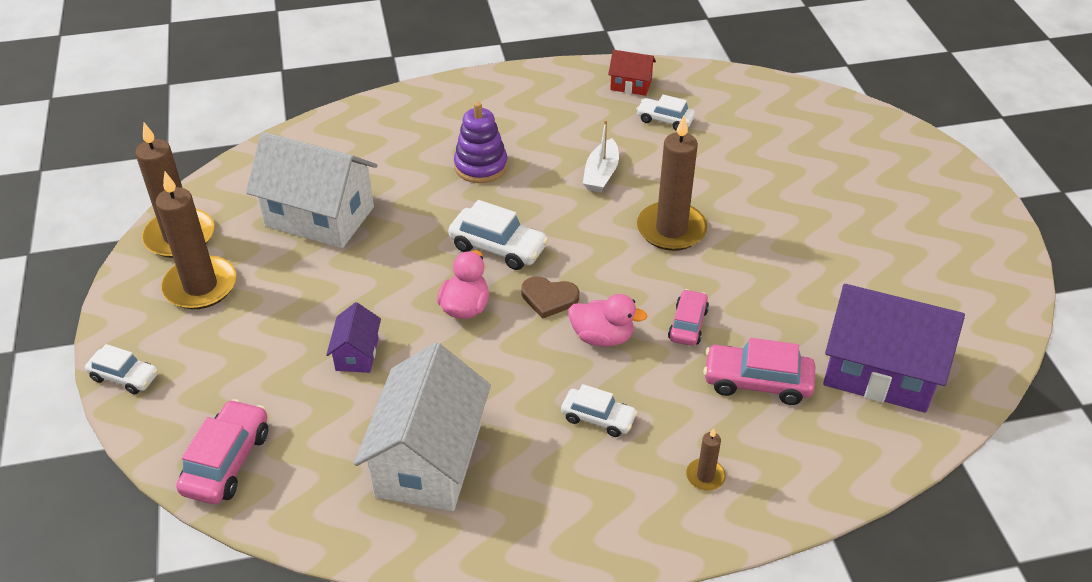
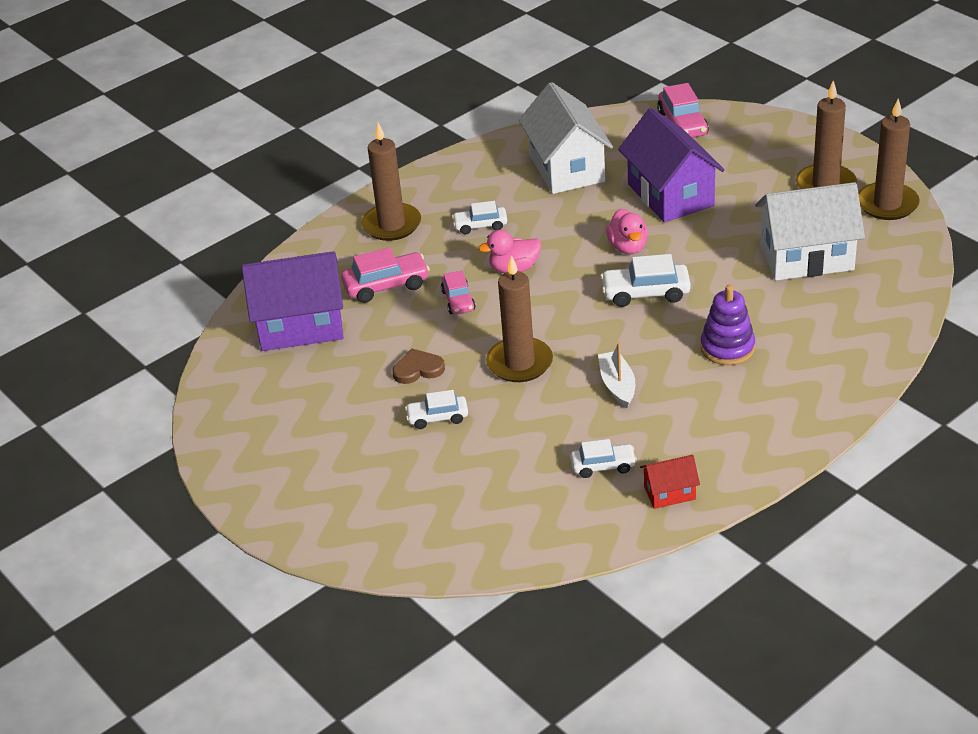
camera: 155 degrees right, 5 degrees down
white car [85,344,158,394] -> white car moved to [405,390,468,429]
purple house [326,302,381,373] -> purple house [618,108,725,223], size x2.12
brown heart [521,276,579,319] -> brown heart moved to [392,348,445,384]
brown candle [686,428,726,491] -> brown candle [361,123,421,241], size x2.18

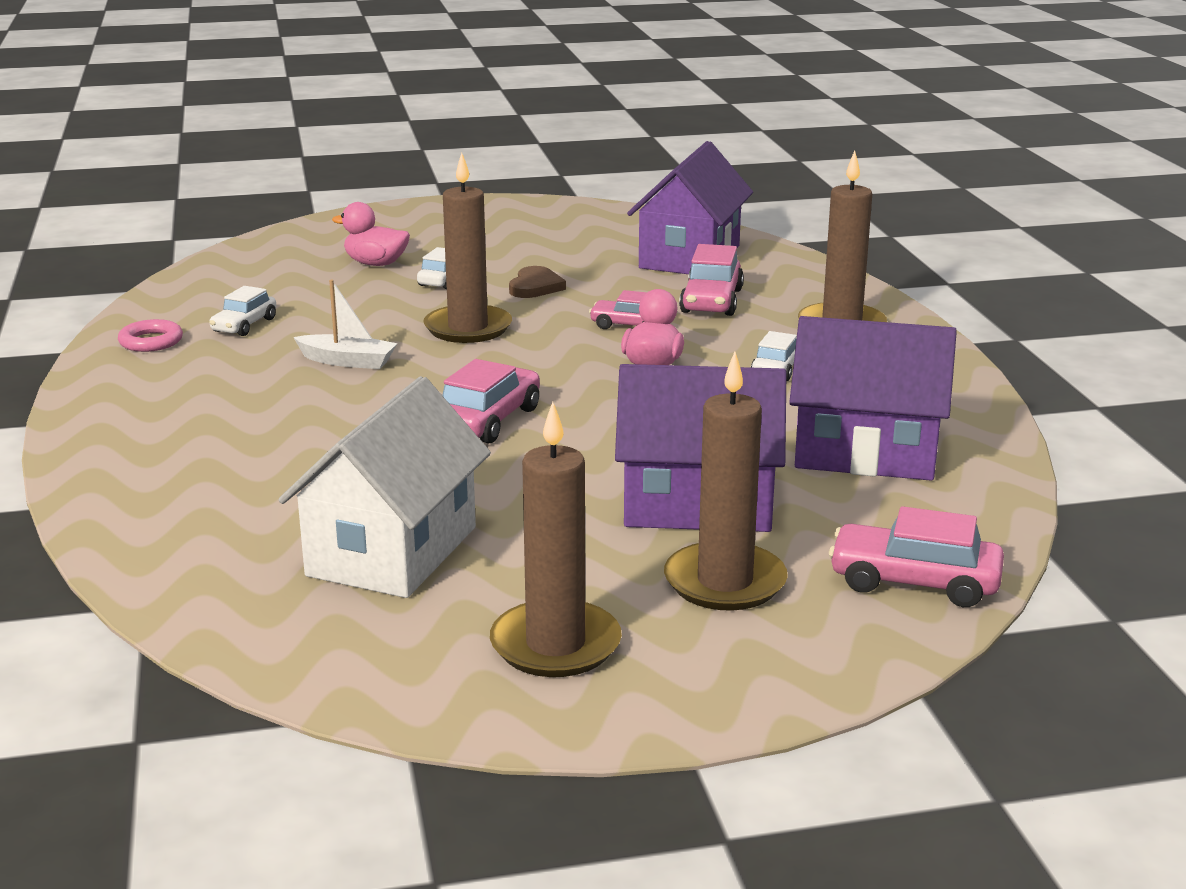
camera: 115 degrees right, 15 degrees down
white house [519,82,613,194] -> purple house [789,316,957,481]
white car [600,254,691,307] -> pink car [442,359,540,443]
pink duck [606,209,648,254] -> pink duck moved to [332,202,410,266]
red house [640,455,700,509] -> pink ring [118,319,183,352]
purple stacking toy [700,285,755,365] -> none
brown candle [858,98,920,220] -> brown candle moved to [664,352,788,611]

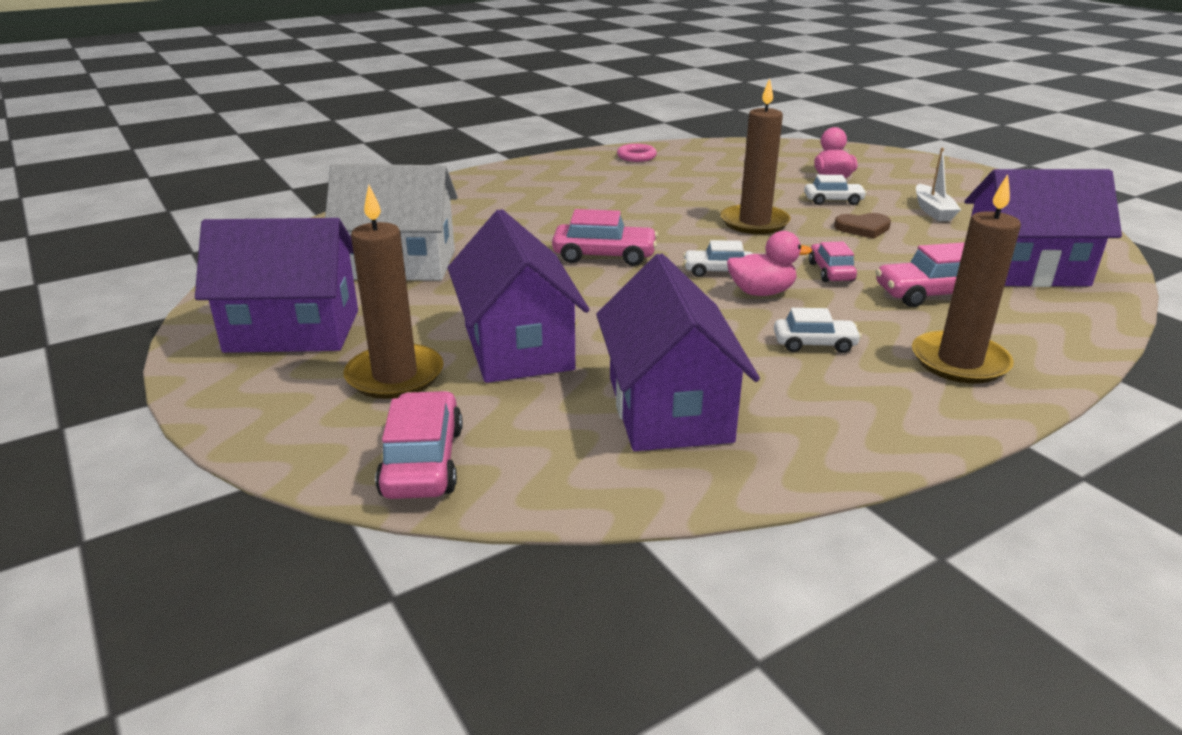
camera: 70 degrees right, 5 degrees up
white car [209,286,276,336] -> white car moved to [683,240,752,277]
white boat [293,280,398,369] -> white boat moved to [916,148,961,221]
brown candle [490,402,622,677] -> purple house [195,218,358,353]

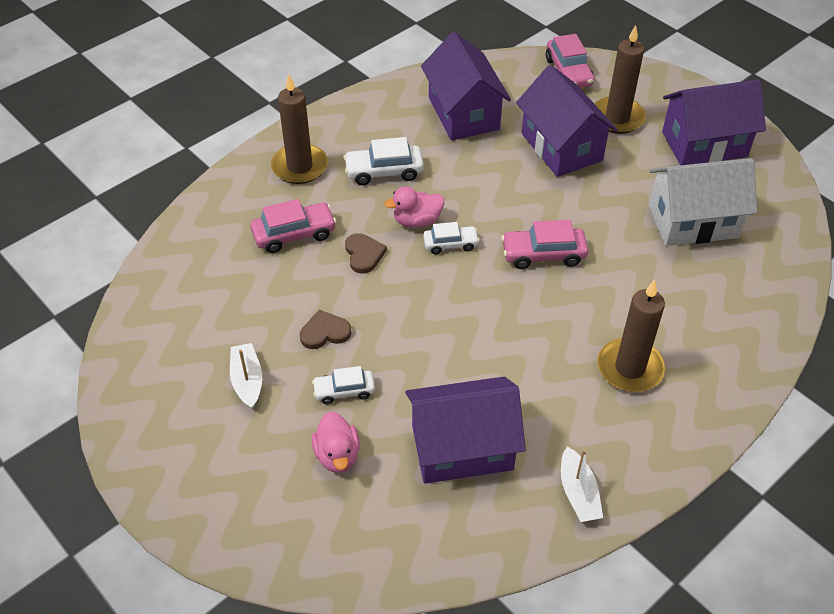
camera: 170 degrees right, 20 degrees up
pink ring [617,144,657,162] -> white boat [561,446,603,522]
brown candle [720,78,791,234] -> brown candle moved to [597,280,665,392]
white car [774,308,862,353] -> white car [343,137,424,185], size x1.52
pink car [809,242,857,282] -> brown heart [345,233,387,274]
purple house [965,169,1122,287] -> purple house moved to [405,377,526,484]

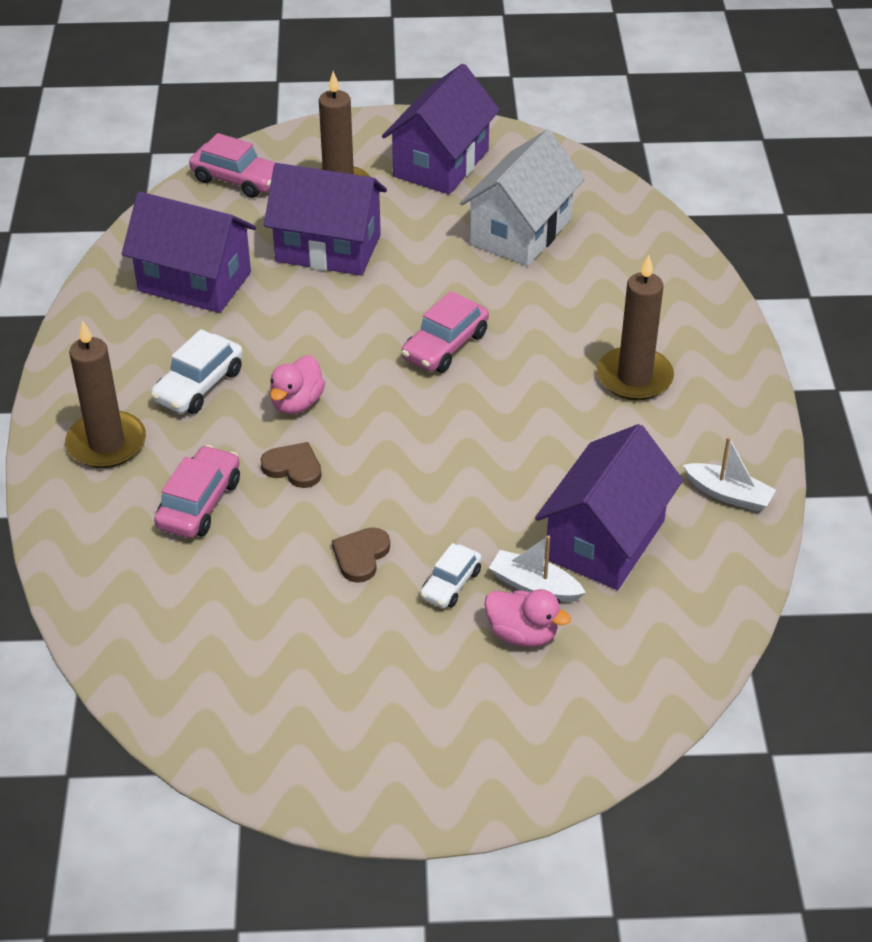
camera: 50 degrees left, 5 degrees down
white boat [230,343,262,409] -> white boat moved to [489,535,586,602]
white car [423,222,480,254] -> none

